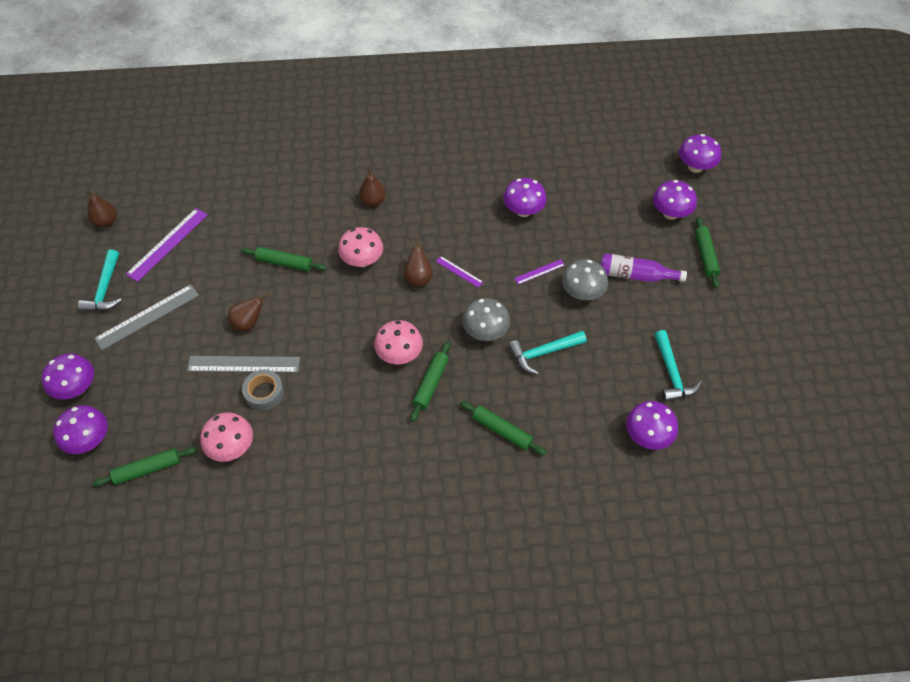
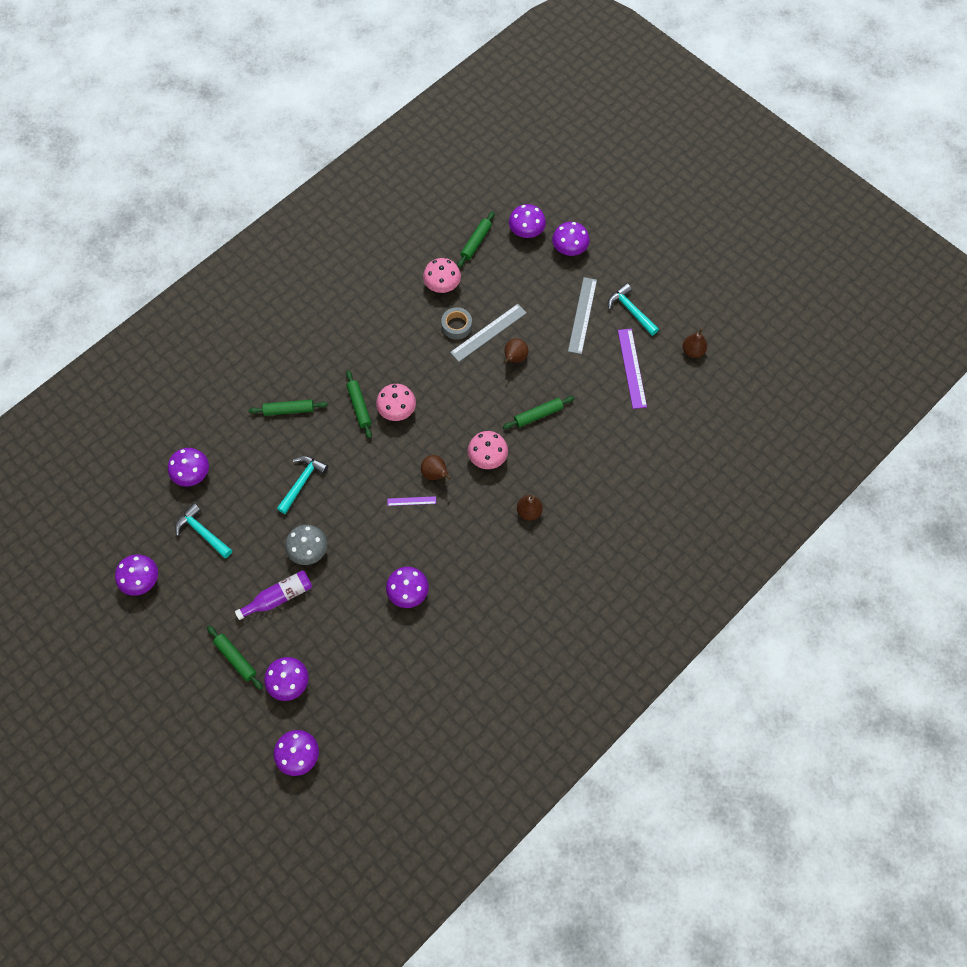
camera: 140 degrees right, 10 degrees up
grey mushroom [462,298,510,341] -> none
purple ruler [514,259,565,285] -> none
none -> purple mushroom [115,555,158,596]

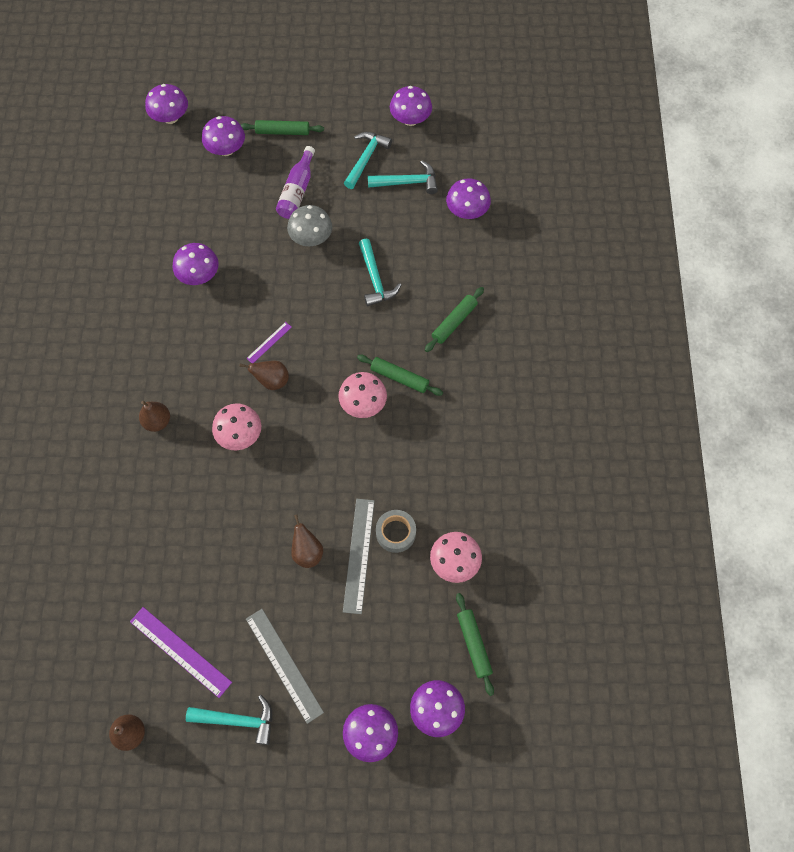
camera: 135 degrees right, 0 degrees up
green rolling pin [503,396,575,429] -> none
none -> turquoise hammer [344,132,392,189]

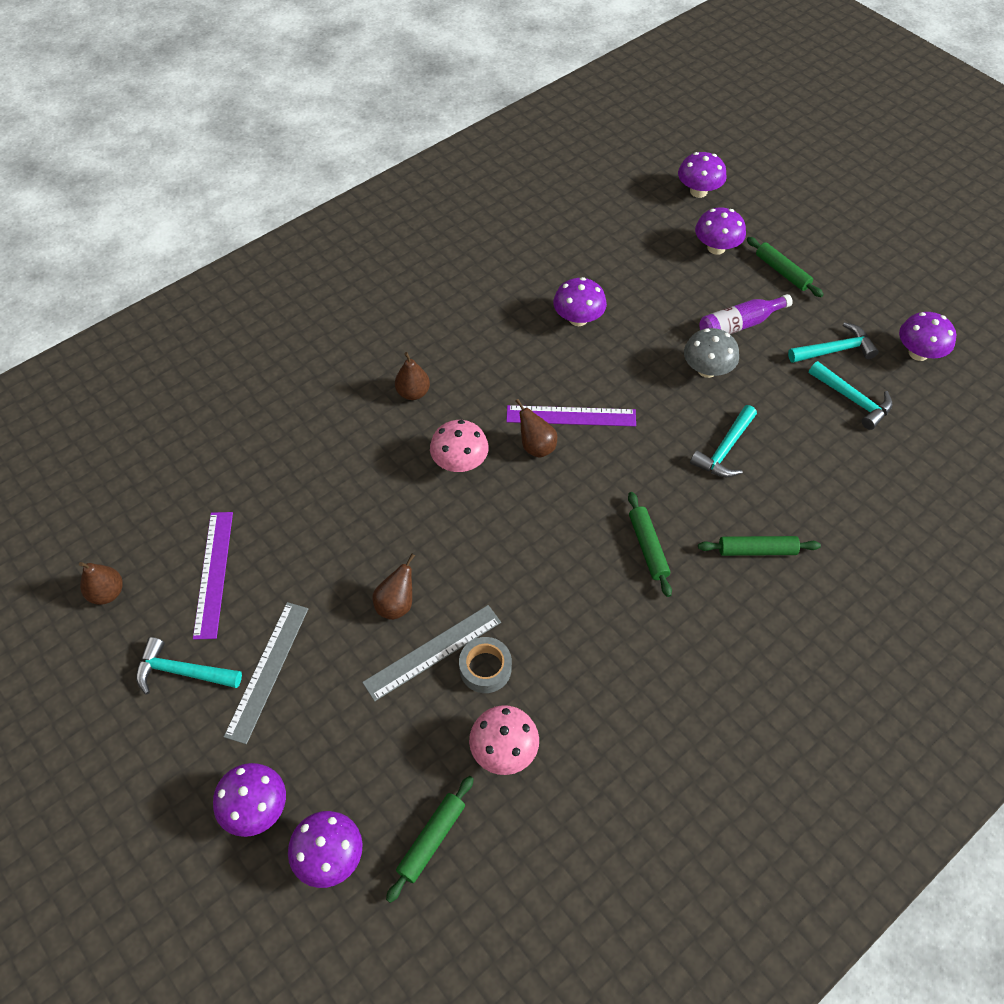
camera: 50 degrees right, 10 degrees down
turquoise hammer [186,695,272,745] -> turquoise hammer turned 135 degrees clockwise [136,637,242,695]
purple ruler [246,322,292,363] -> purple ruler [506,405,636,427], size x1.93
pink mushroom [338,372,387,418] -> none
purple mushroom [446,178,491,219] -> none

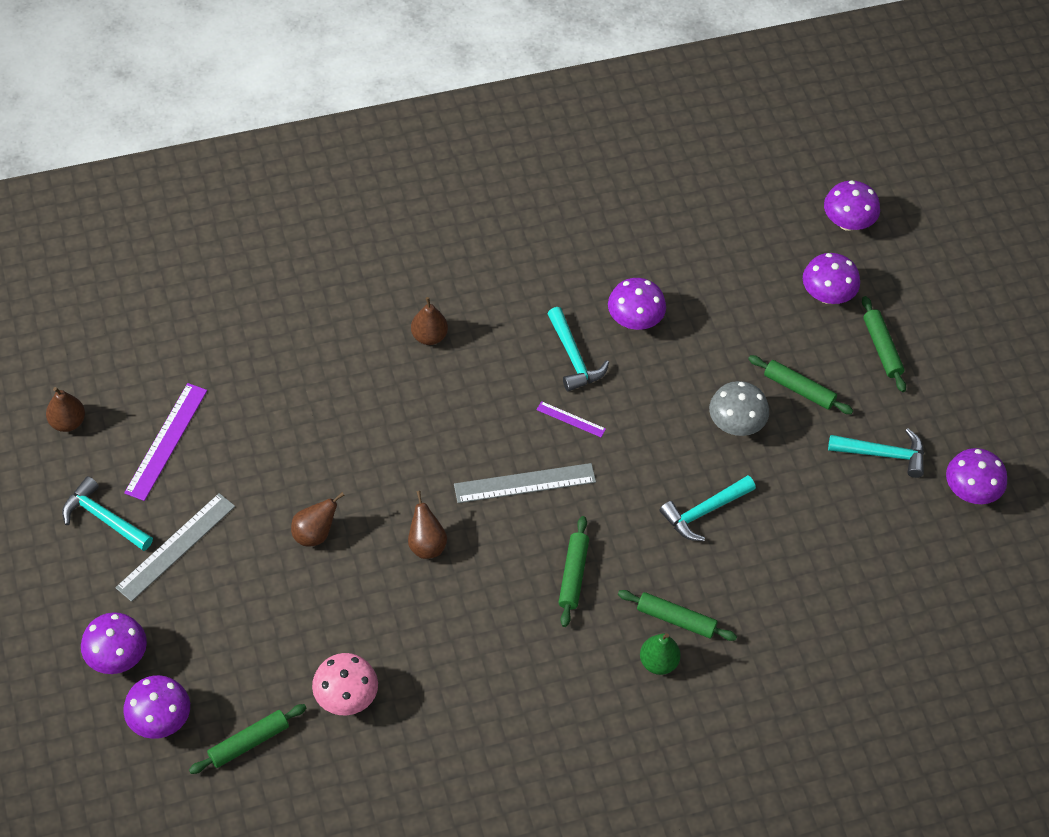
camera: 20 degrees right, 0 degrees up
grey ruler [362,605,501,701] -> grey ruler moved to [454,463,596,503]
pink mushroom [430,420,489,472] -> none
grey tape [459,637,512,693] -> none
purple ruler [506,405,636,427] -> purple ruler [537,401,606,437], size x0.52
brown pear [516,399,557,458] -> brown pear moved to [408,491,447,559]
purple bottle [700,294,793,334] -> green rolling pin [748,355,853,414]
turquoise hammer [809,361,893,430] -> turquoise hammer moved to [547,307,609,391]
none -> green pear [640,633,681,675]

